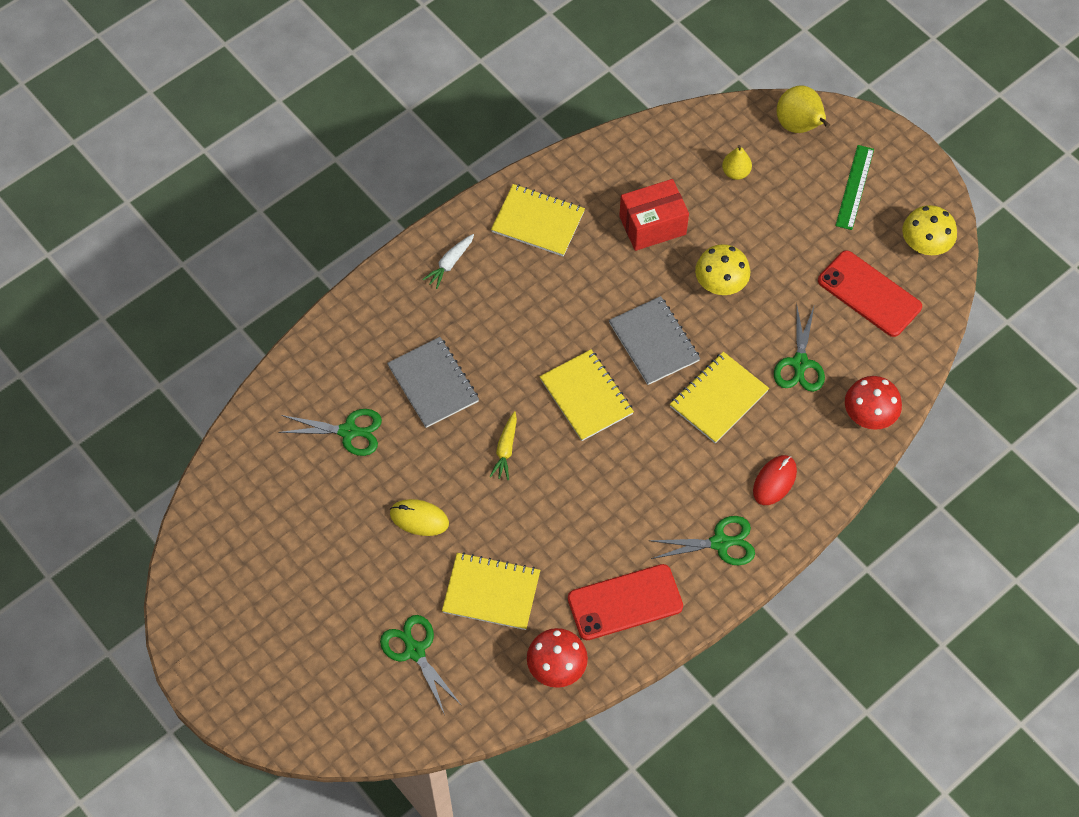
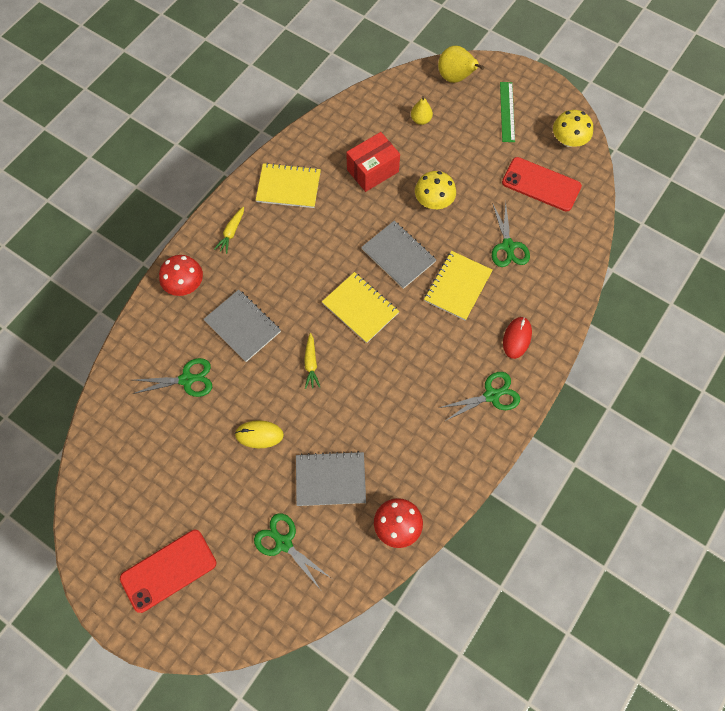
camera: 15 degrees left, 5 degrees up
white carrot [422,234,474,289] -> yellow carrot [214,207,244,254]
yellow notebook [442,552,540,630] -> grey notebook [296,451,366,506]
red phone [568,564,683,640] -> red phone moved to [120,530,216,613]
red mushroom [845,376,902,430] -> red mushroom moved to [159,255,203,296]

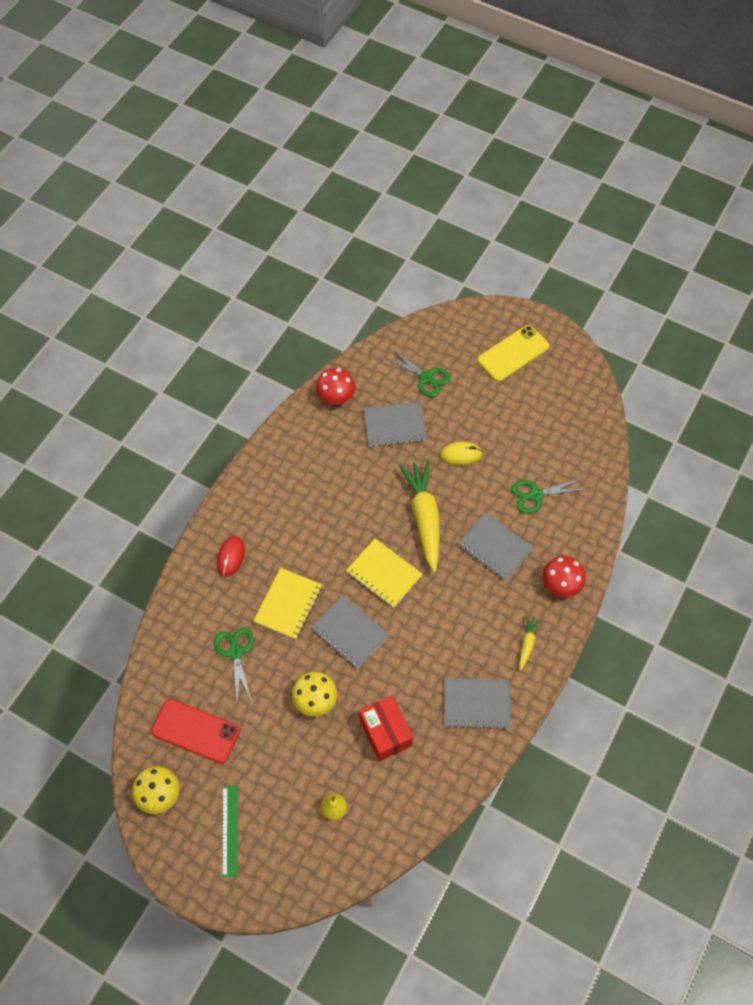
camera: 175 degrees right, 5 degrees down
red phone [120,530,216,613] -> yellow phone [477,325,550,382]
yellow notebook [256,163,321,208] -> grey notebook [444,678,510,729]
yellow carrot [304,333,320,389] -> yellow carrot [399,461,440,572], size x2.20
red box [346,132,400,192] -> red box turned 75 degrees counterclockwise [359,695,413,761]
yellow pear [438,46,484,83] -> none
green scissors [439,372,520,421] -> none

